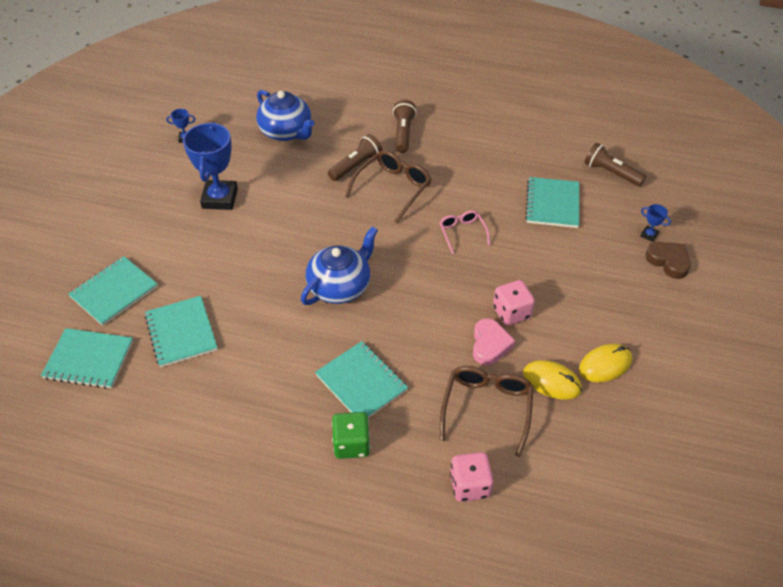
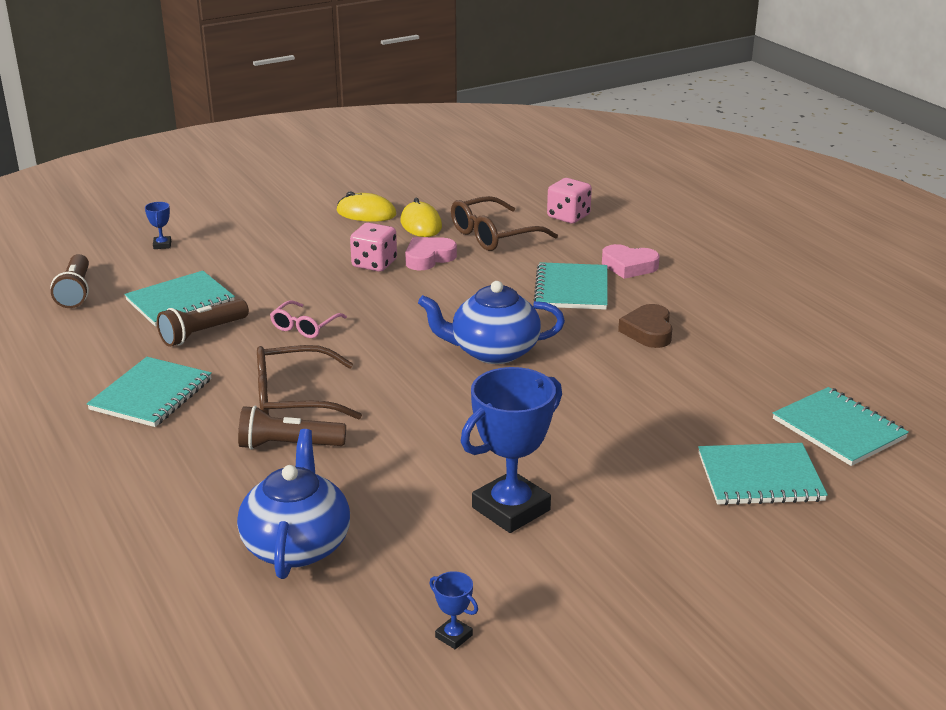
camera: 135 degrees left, 20 degrees down
turquoise notebook [145,296,218,367] -> turquoise notebook moved to [87,357,212,427]
green dice [332,412,370,459] -> pink heart [602,244,659,279]
brown flashlight [393,100,417,153] -> brown flashlight moved to [157,299,249,347]
brown heart [645,242,691,279] -> brown heart moved to [618,304,673,348]

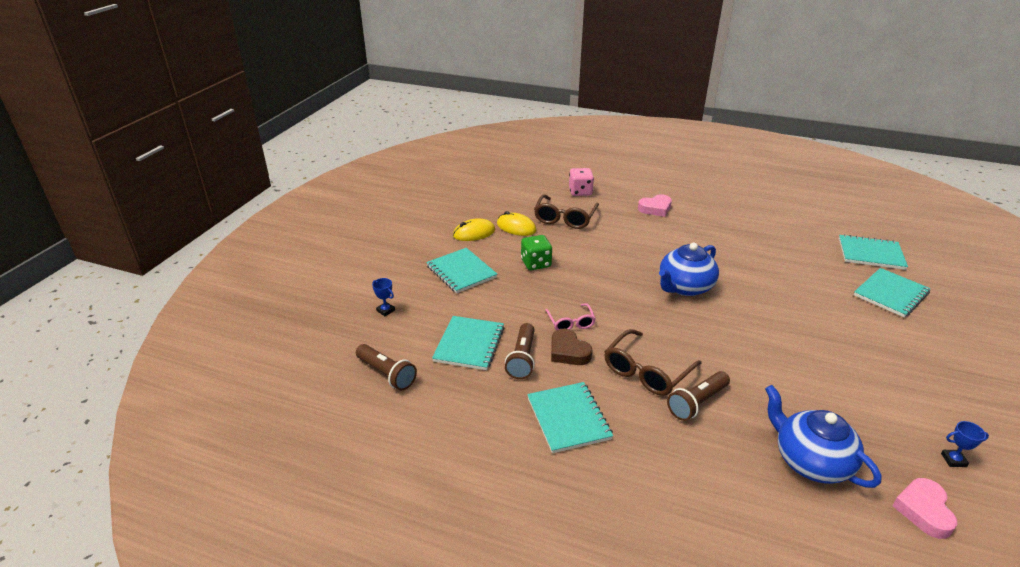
camera: 40 degrees left, 5 degrees up
pink dice [350,223,397,272] -> green dice [521,235,552,270]
pink heart [405,237,457,270] -> pink heart moved to [892,478,957,539]
blue trophy [461,367,562,533] -> none
turquoise notebook [534,262,608,310] -> turquoise notebook moved to [426,248,497,293]
brown heart [618,304,673,348] -> brown heart moved to [551,329,592,365]

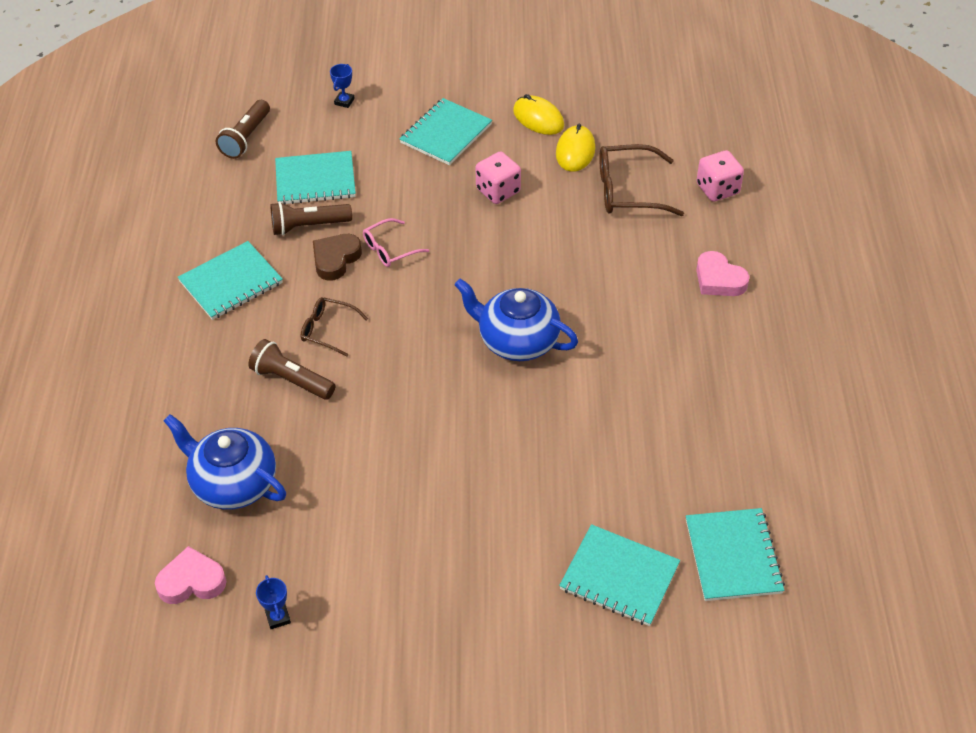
camera: 70 degrees right, 15 degrees up
green dice [521,235,552,270] -> pink dice [476,151,521,204]
brown glasses [604,329,702,396] -> brown glasses [301,297,368,357], size x0.60
blue teapot [765,385,882,488] -> blue teapot turned 90 degrees counterclockwise [164,414,286,510]

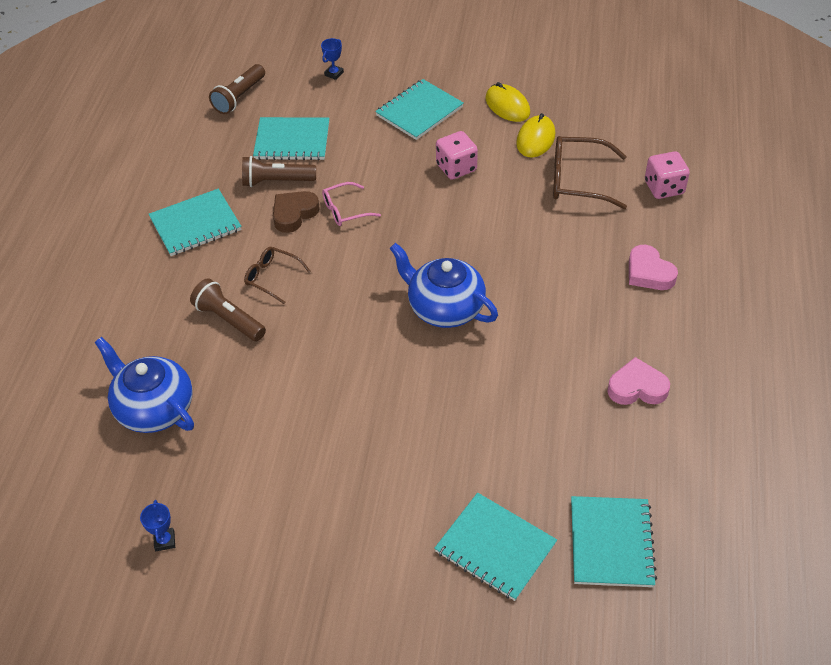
camera: 10 degrees right, 0 degrees up
pink heart [155,546,226,604] -> pink heart moved to [608,357,670,405]

